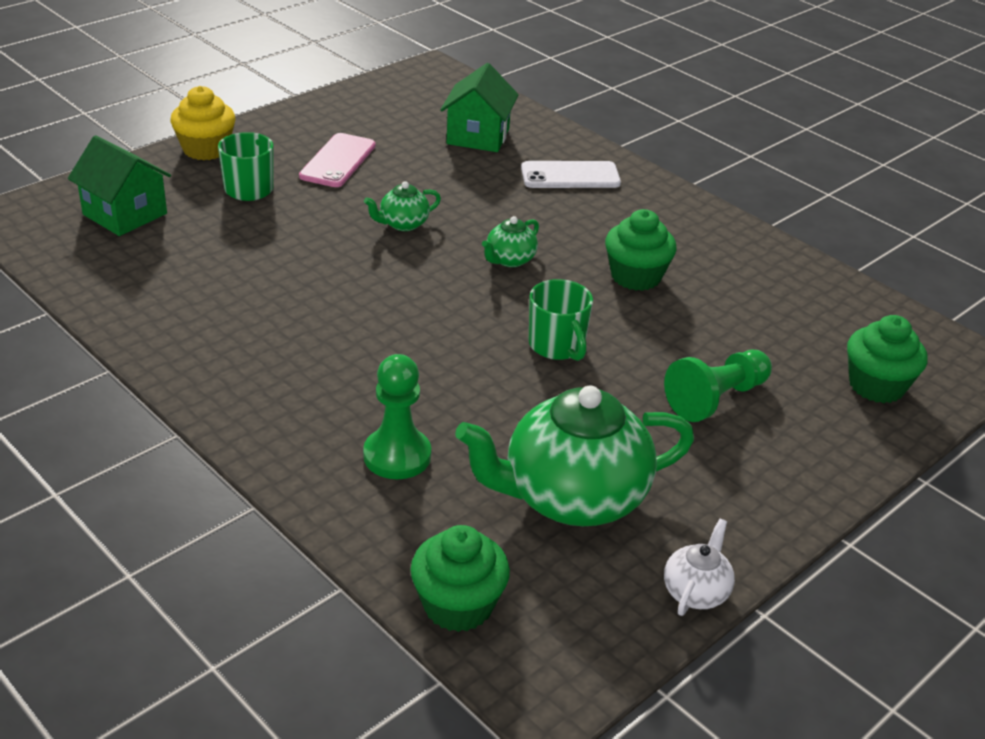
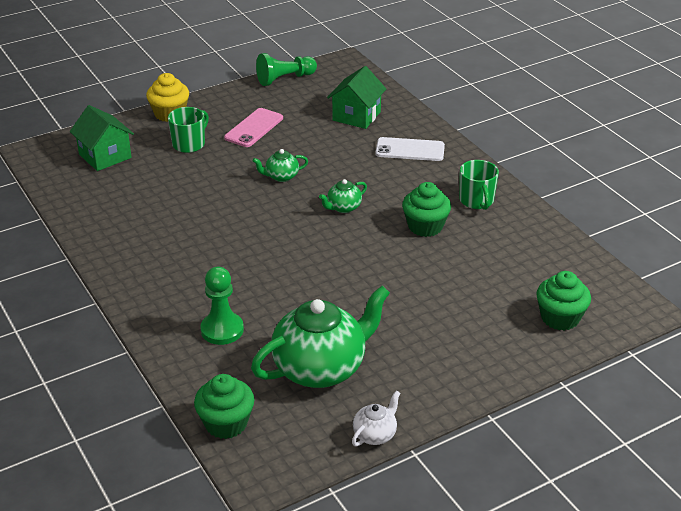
camera: 15 degrees right, 0 degrees up
green teapot [455,385,694,526] -> green teapot turned 150 degrees clockwise [251,286,390,388]
green mug [529,279,593,361] -> green mug moved to [459,160,499,210]
green pawn [664,350,772,422] -> green pawn moved to [256,53,317,86]

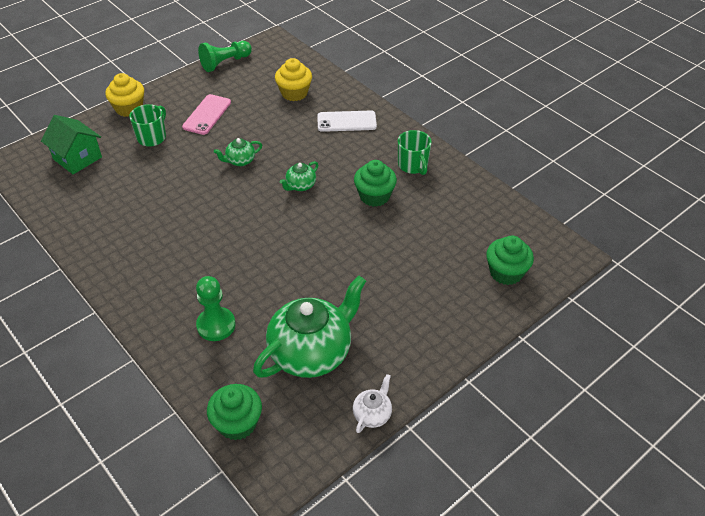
camera: 10 degrees left, 10 degrees up
green house [327,66,386,129] -> yellow cupcake [275,58,312,101]

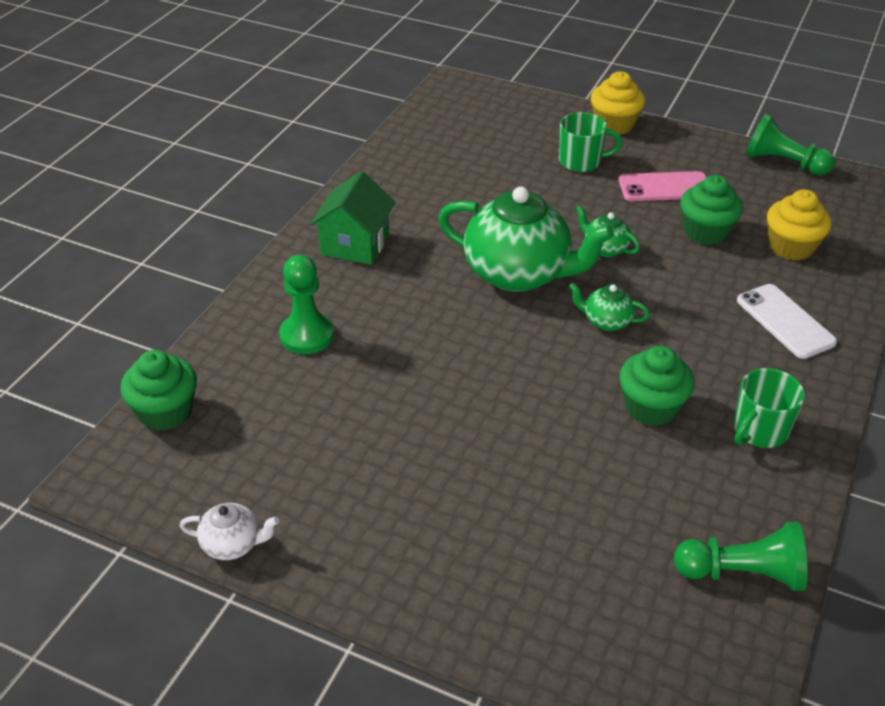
camera: 65 degrees right, 5 degrees down
green house [41,115,102,174] -> green house moved to [310,171,395,265]
green teapot [253,275,366,378] -> green teapot moved to [438,186,614,292]
green cupcake [486,236,534,285] -> green cupcake moved to [680,175,743,245]
none -> green pawn [674,522,808,591]

